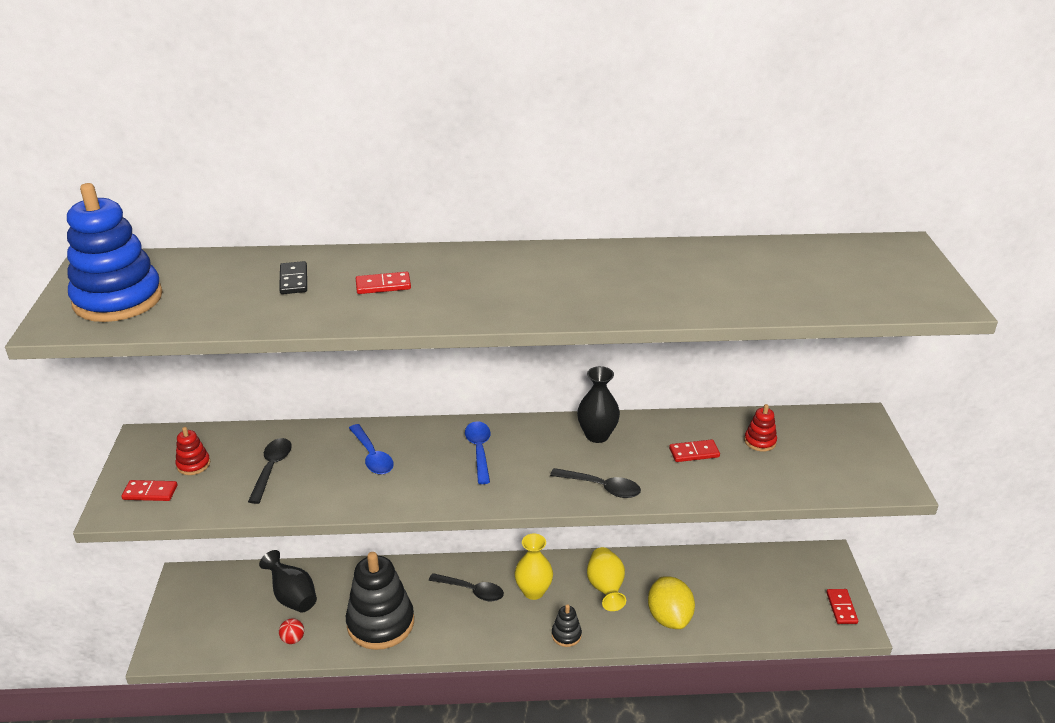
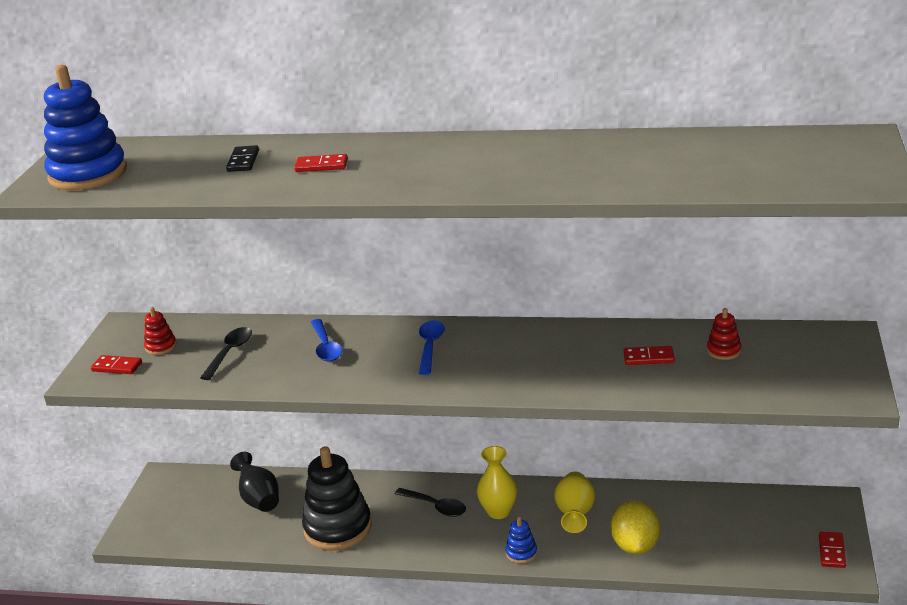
camera: 15 degrees right, 5 degrees down
red ball [279,618,304,644] -> none
black spoon [550,468,641,498] -> none
black stacking toy [552,604,582,647] -> blue stacking toy [506,517,537,564]
black vase [577,366,620,443] -> none

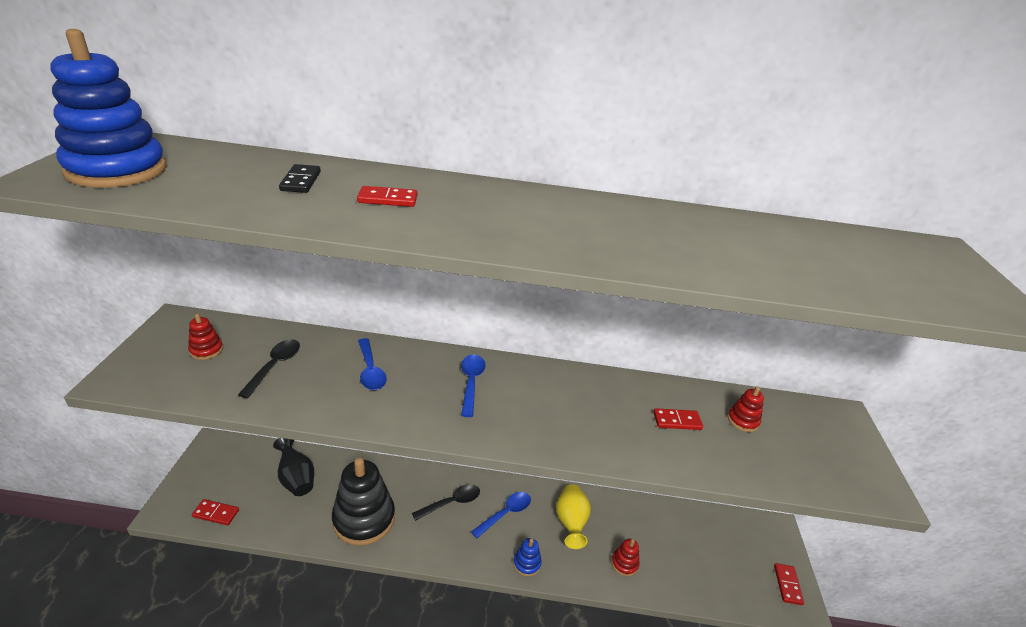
camera: 10 degrees left, 5 degrees up
red domino [91,355,142,374] -> red domino moved to [192,499,239,525]
black spoon [394,488,466,517] -> black spoon turned 60 degrees counterclockwise [412,484,480,521]
yellow vase [477,446,517,519] -> blue spoon [471,492,531,538]
yellow lemon [611,500,660,555] -> red stacking toy [611,539,639,576]

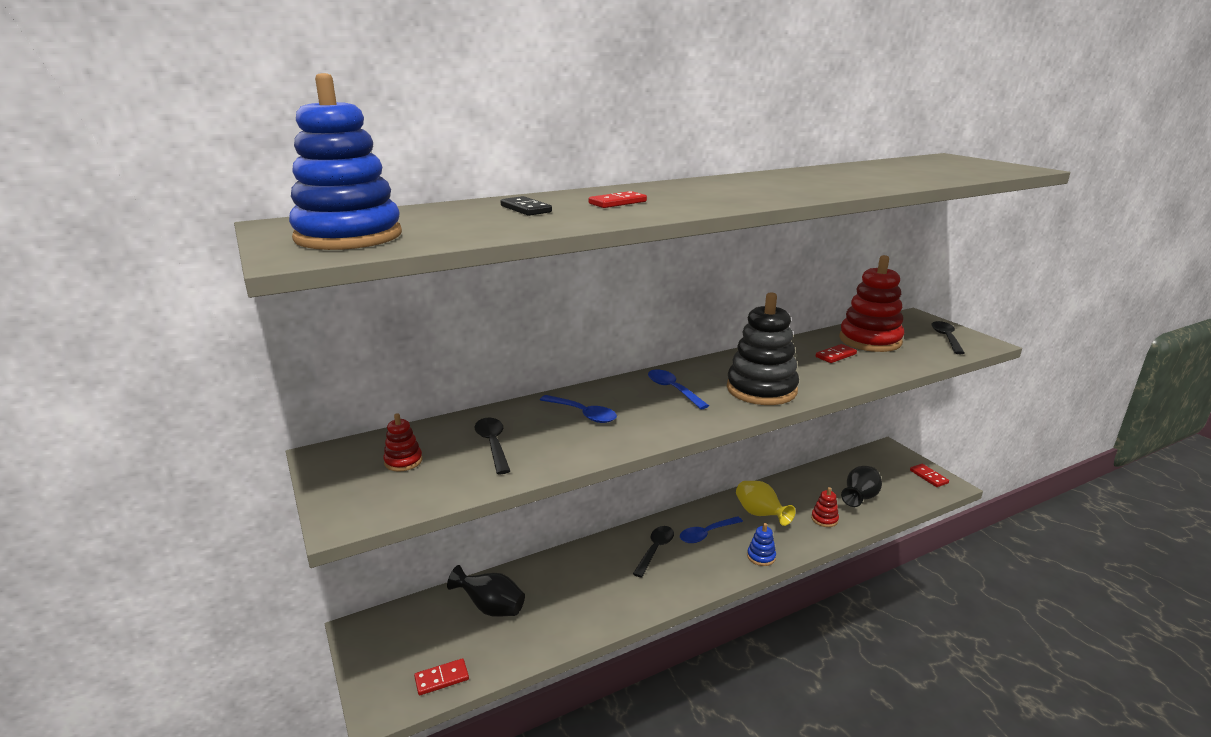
camera: 30 degrees left, 10 degrees down
black stacking toy [332,458,395,546] -> black stacking toy moved to [727,292,799,405]
blue spoon [471,492,531,538] -> blue spoon turned 135 degrees counterclockwise [680,516,743,543]
red stacking toy [728,386,764,432] -> red stacking toy [839,255,904,352], size x2.26
none -> black vase [841,466,882,507]
none -> black spoon [931,321,965,354]

